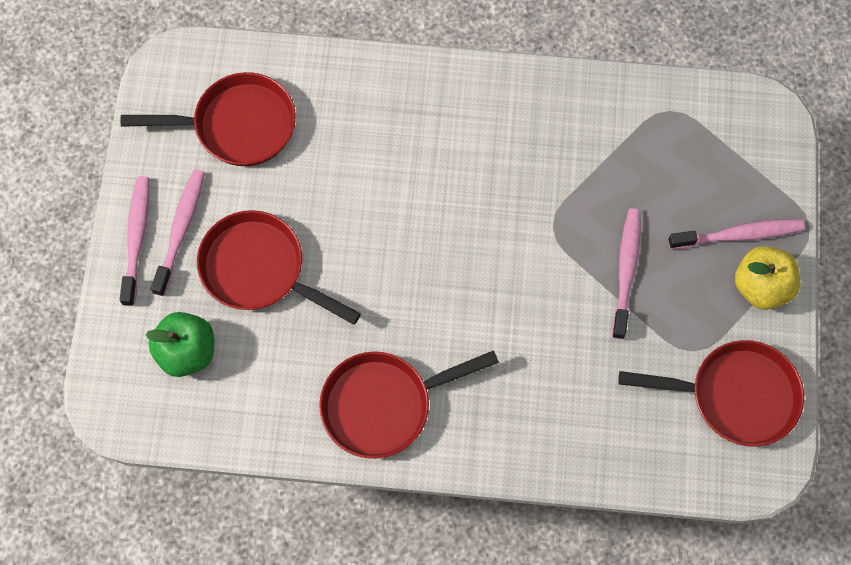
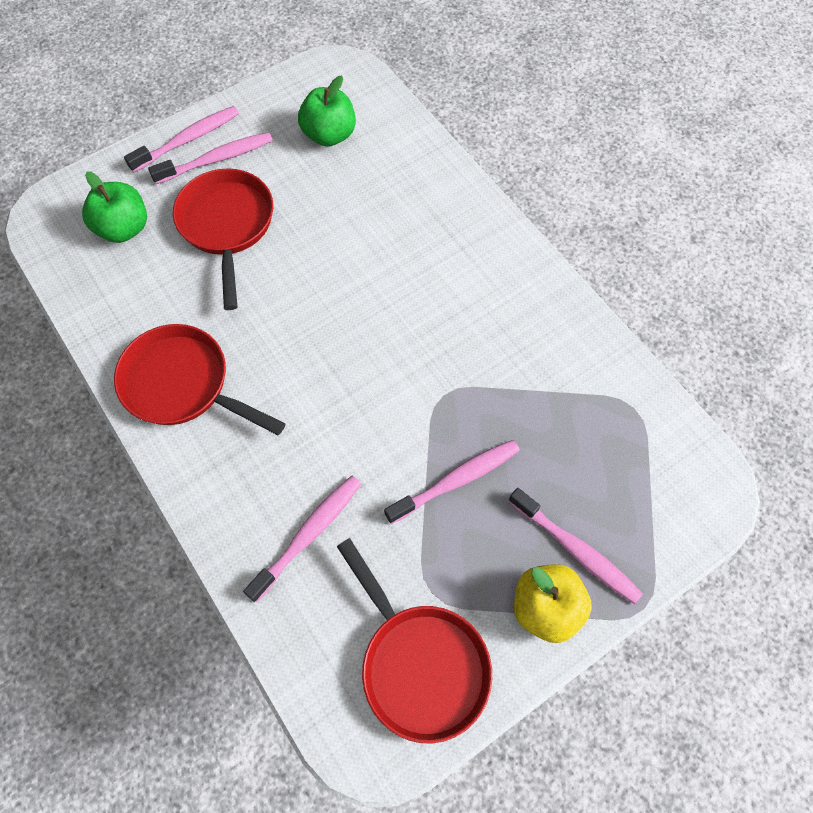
camera: 50 degrees right, 5 degrees down
red pan [121,72,296,166] -> green apple [298,76,356,147]
none -> pink toothbrush [243,476,361,602]

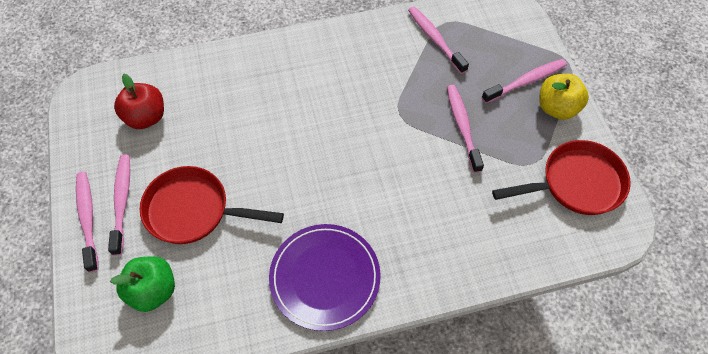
camera: 70 degrees left, 5 degrees down
red pan [114,324,286,435] -> purple plate [269,224,381,331]
pink toothbrush [243,476,361,602] -> pink toothbrush moved to [408,6,469,74]
green apple [298,76,356,147] -> red apple [114,74,164,129]

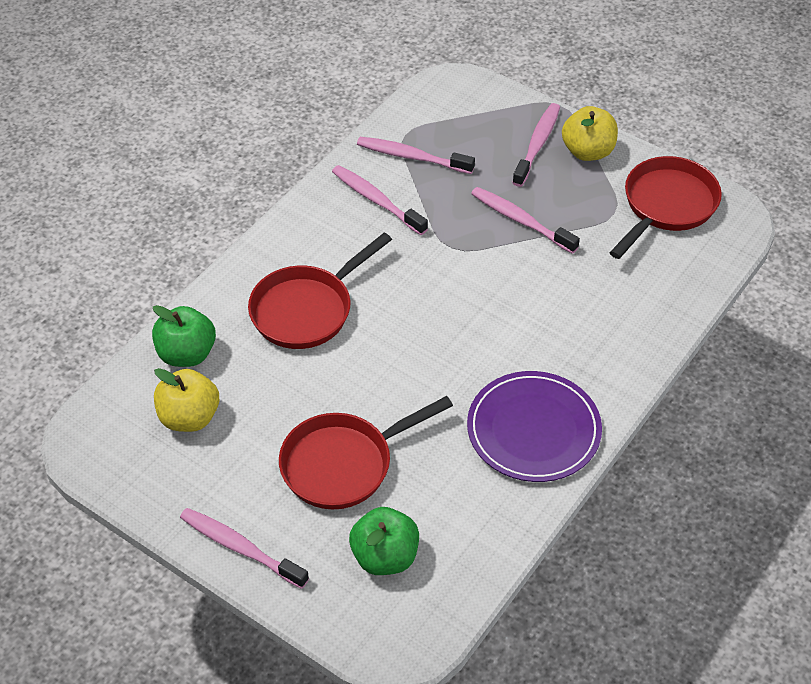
camera: 40 degrees left, 10 degrees down
pink toothbrush [108,154,130,256] -> pink toothbrush moved to [332,165,428,235]
red apple [114,74,164,129] -> yellow apple [154,368,219,432]
none -> green apple [152,305,216,367]
none -> red pan [248,233,392,349]

